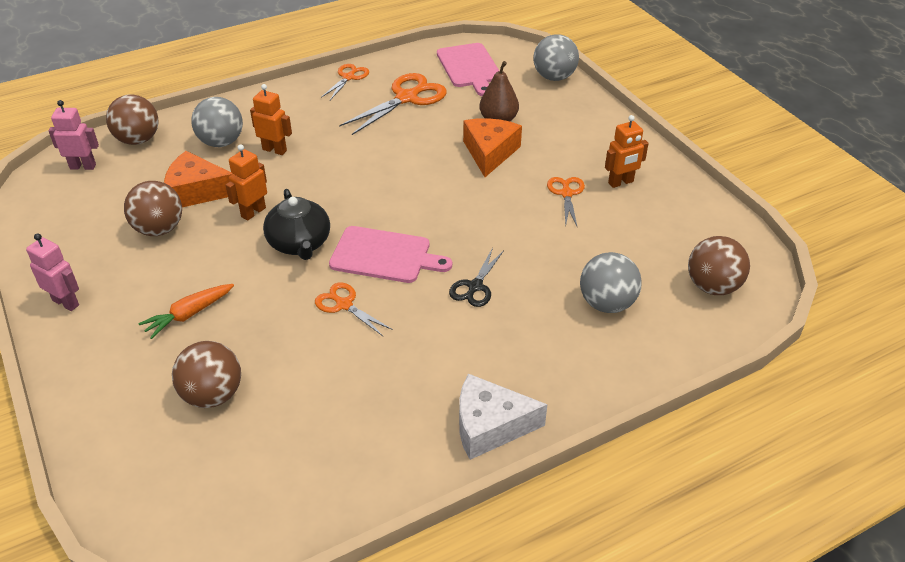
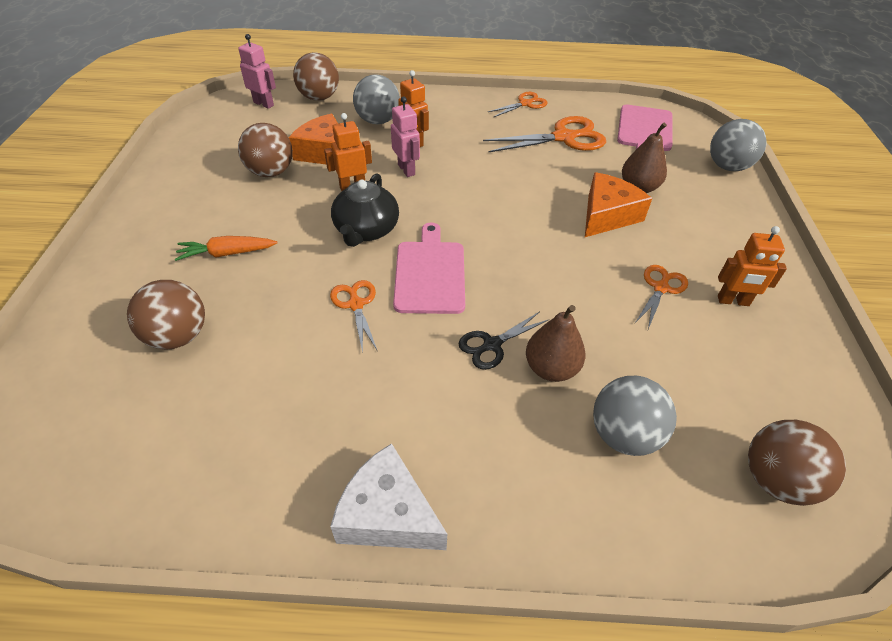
camera: 30 degrees right, 5 degrees up
pink robot [26,233,79,311] -> pink robot moved to [391,97,420,177]
pink cutting board [329,226,452,283] -> pink cutting board turned 135 degrees counterclockwise [393,223,465,314]
none -> brown pear [526,305,585,382]

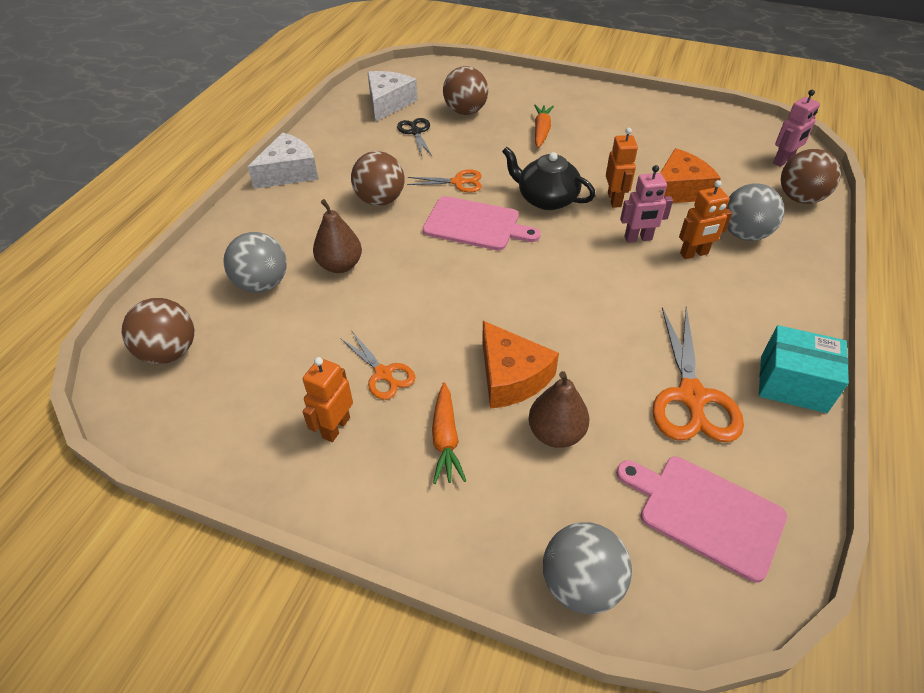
camera: 110 degrees right, 0 degrees up
brown ball [238,123,293,177] -> brown ball moved to [351,151,404,206]
black scissors [459,312,548,370] -> black scissors moved to [397,118,432,156]
orange scissors [488,92,548,117] -> turquoise box [759,325,849,413]
none -> white cheese [367,71,418,122]
none -> orange carrot [432,382,466,484]

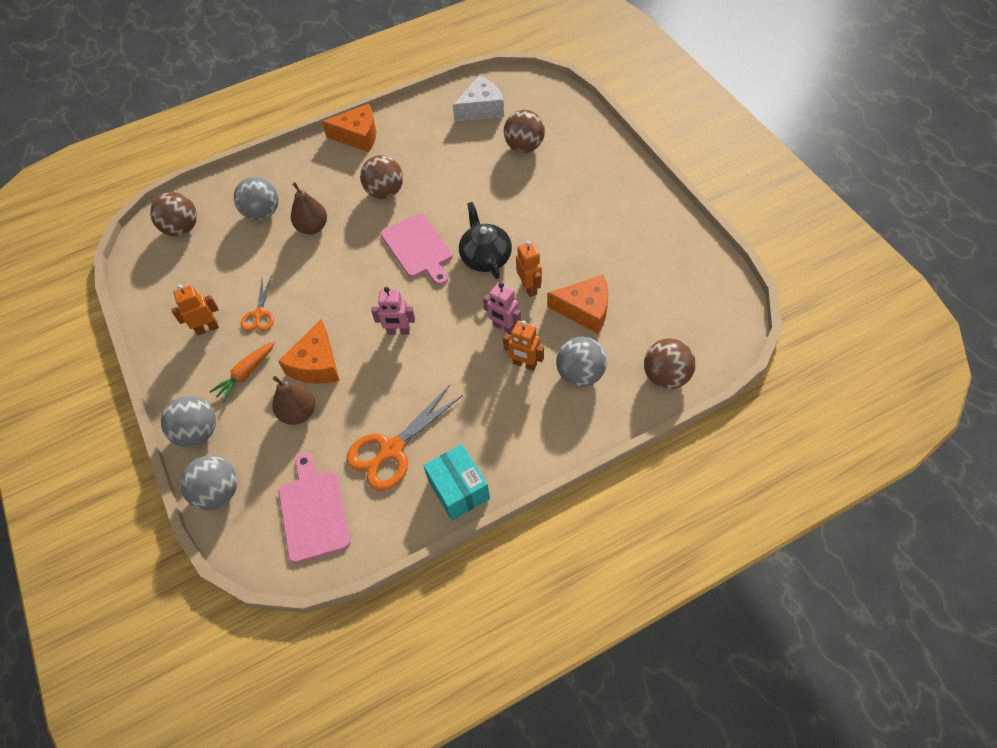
camera: 45 degrees right, 10 degrees up
white cheese [248,132,319,189] -> orange cheese [322,104,376,152]
black scissors [397,118,432,156] -> none
orange scissors [407,169,482,193] -> none
orange carrot [534,105,554,148] -> none
orange robot [606,128,638,208] -> orange robot turned 60 degrees counterclockwise [516,241,542,297]
pink robot [773,90,820,167] -> pink robot moved to [371,287,415,335]
none -> grey ball [161,396,216,447]

